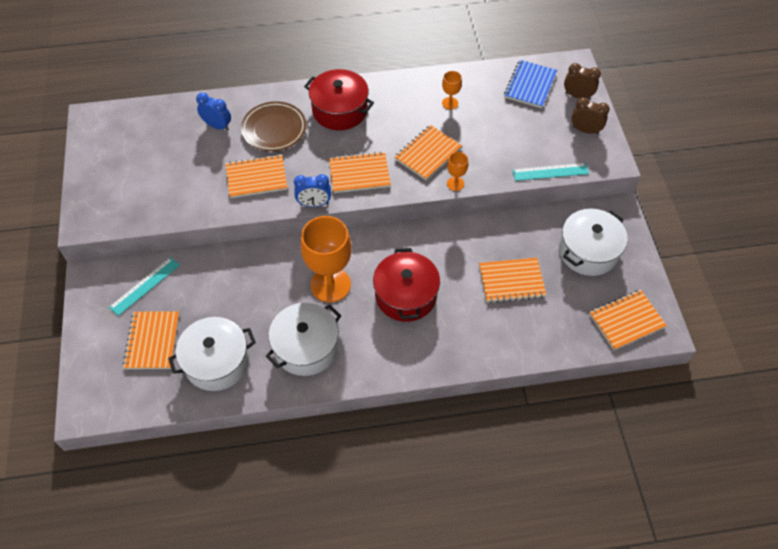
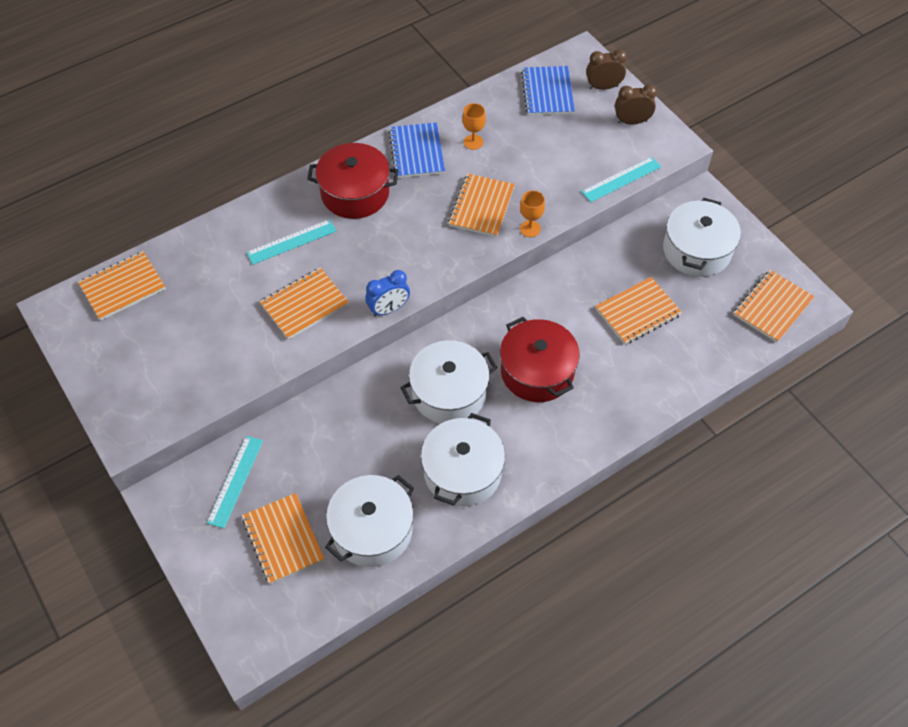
camera: 25 degrees left, 0 degrees up
blue clock [196,92,231,131] -> none
brown plate [241,101,306,151] -> turquoise ruler [246,219,337,265]
orange goblet [300,216,352,302] -> white pot [400,340,497,424]
orange notebook [329,151,391,193] -> orange notebook moved to [78,251,166,321]
none -> blue notebook [389,122,445,178]

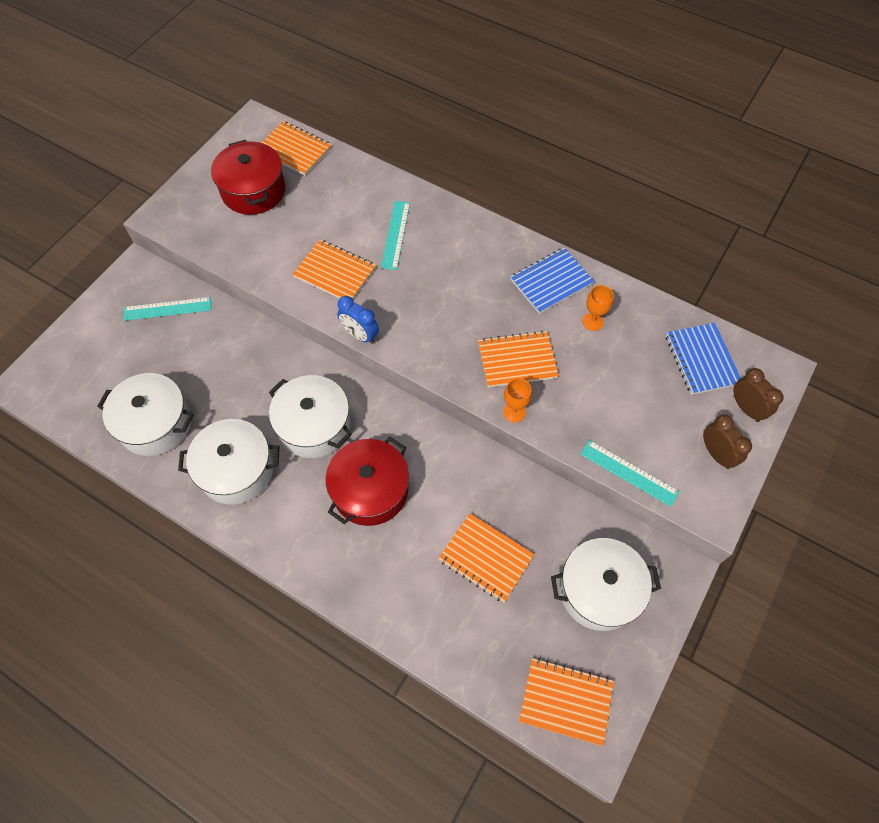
camera: 65 degrees right, 5 degrees up
orange notebook [242,493,324,584] -> none
turquoise ruler [246,219,337,265] -> turquoise ruler turned 60 degrees clockwise [381,201,410,270]
red pot [307,143,399,219] -> red pot moved to [211,140,285,215]
blue notebook [521,66,575,115] -> blue notebook turned 75 degrees counterclockwise [665,323,741,395]

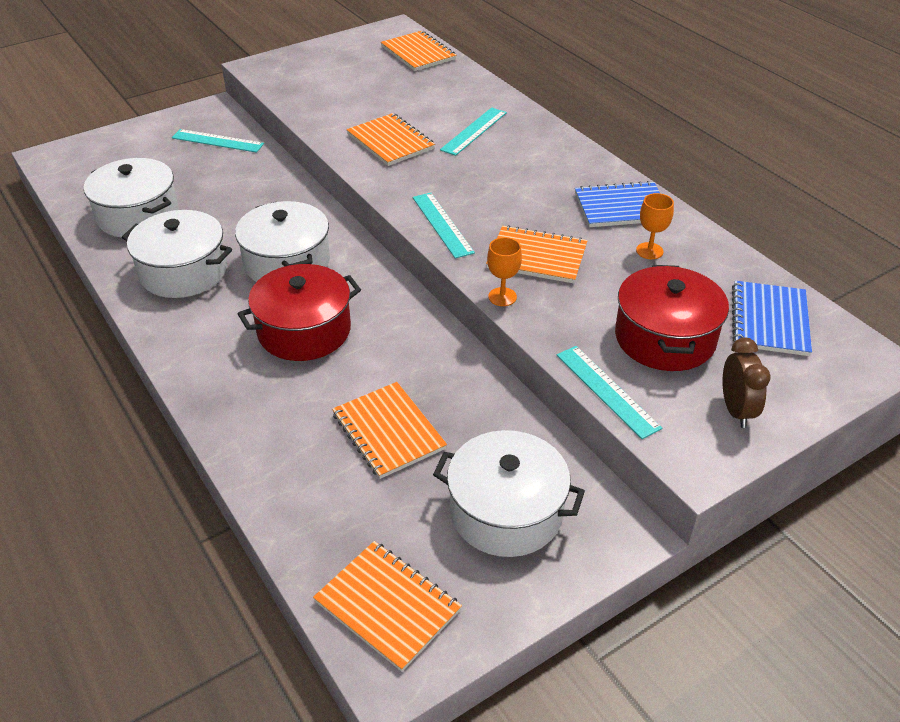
camera: 25 degrees right, 20 degrees down
red pot [211,140,285,215] -> red pot moved to [615,265,729,371]
blue clock [337,296,379,344] -> none
brown clock [734,368,784,422] -> none
none -> turquoise ruler [413,193,475,259]

